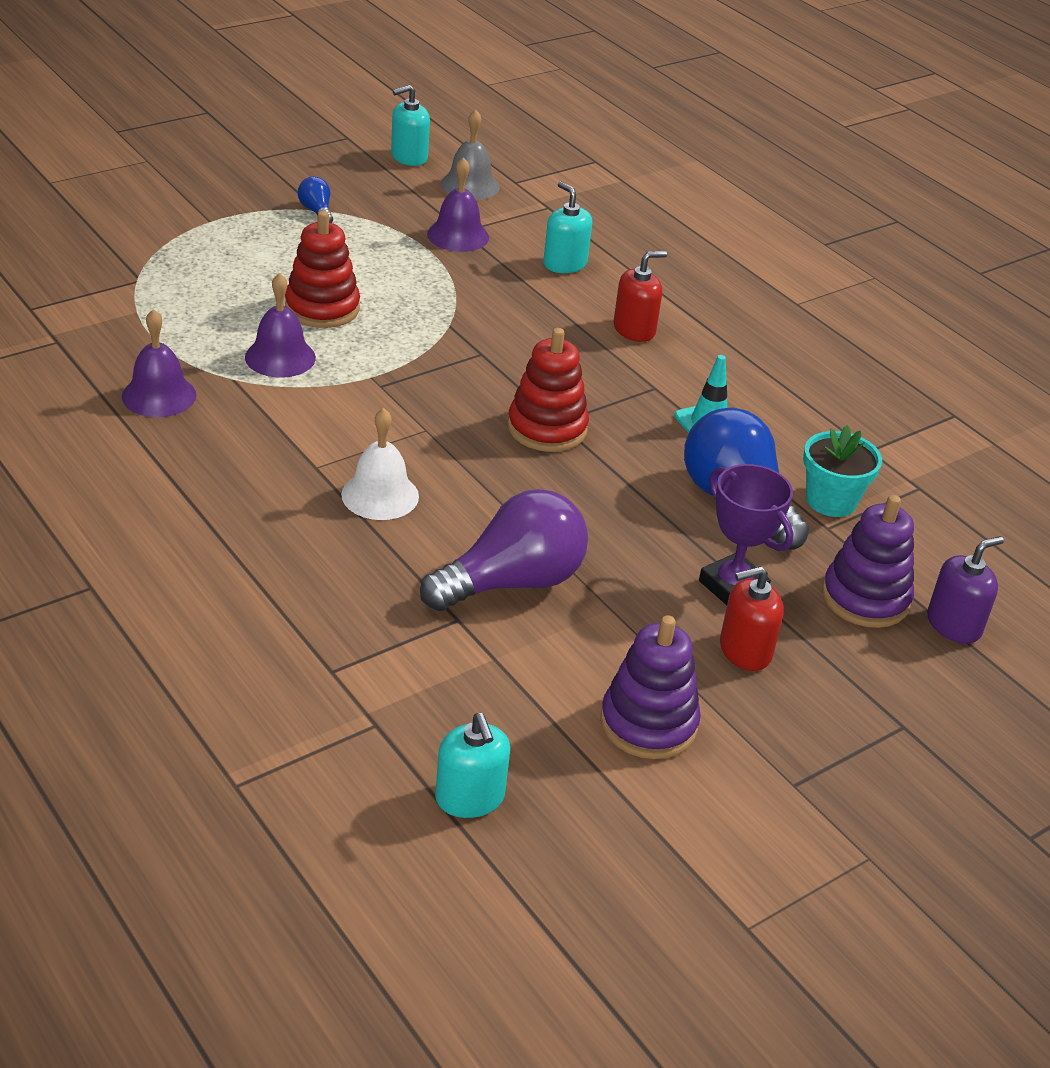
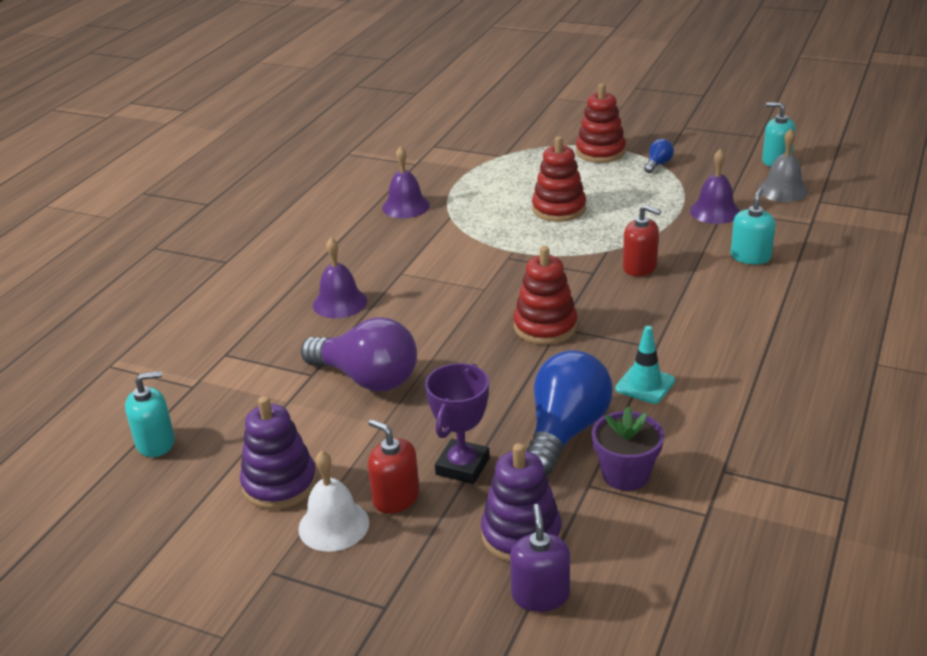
camera: 65 degrees right, 5 degrees down
purple bell [245,273,316,378] -> purple bell moved to [313,238,367,318]
white bell [341,408,419,520] -> white bell moved to [298,451,369,552]
turquoise soap dispenser [435,713,510,818] -> turquoise soap dispenser turned 150 degrees counterclockwise [125,371,175,457]
red soap dispenser [614,251,667,342] -> red soap dispenser moved to [623,205,661,276]
turquoise flower pot [803,425,882,517] -> purple flower pot [592,407,664,491]
purple soap dispenser [927,536,1004,644] -> purple soap dispenser turned 120 degrees counterclockwise [510,504,570,612]
none -> red stacking toy [576,83,626,163]

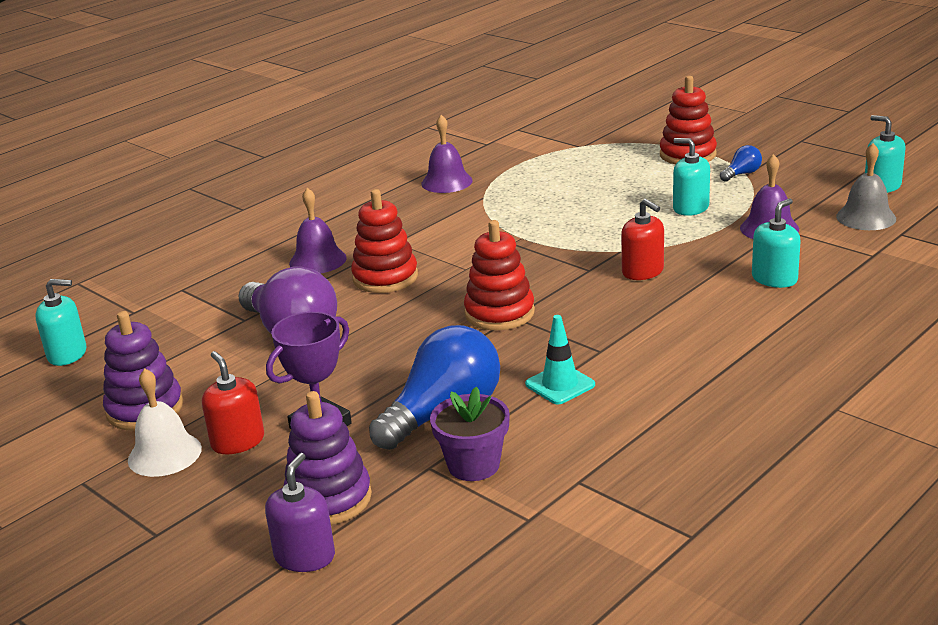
camera: 20 degrees right, 5 degrees down
red stacking toy [532,136,586,222] -> red stacking toy moved to [351,189,418,293]
none -> turquoise soap dispenser [673,138,710,216]

